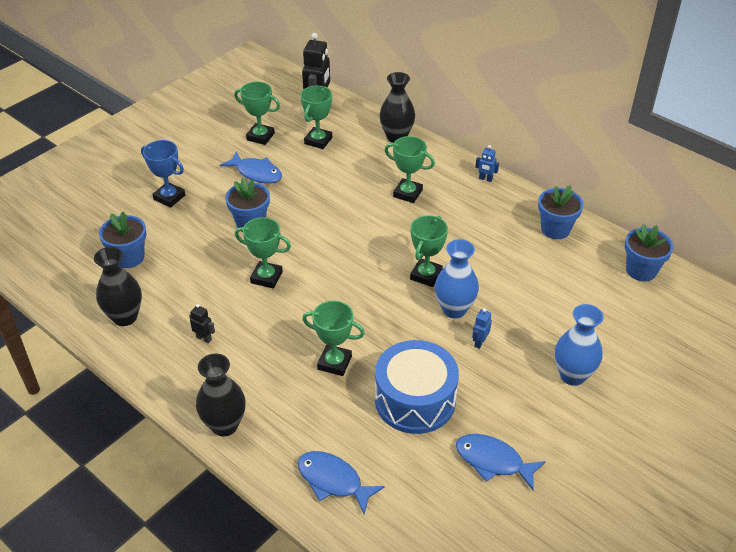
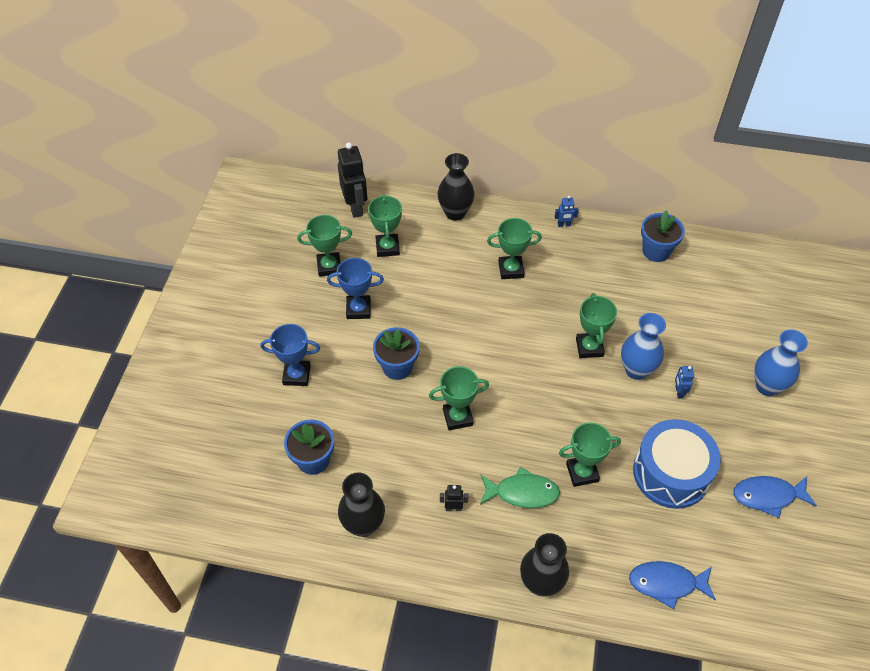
camera: 30 degrees left, 10 degrees up
blue fish [220,151,282,184] -> blue trophy [327,258,384,319]
blue flower pot [625,224,673,281] -> none
none -> green fish [480,467,560,508]

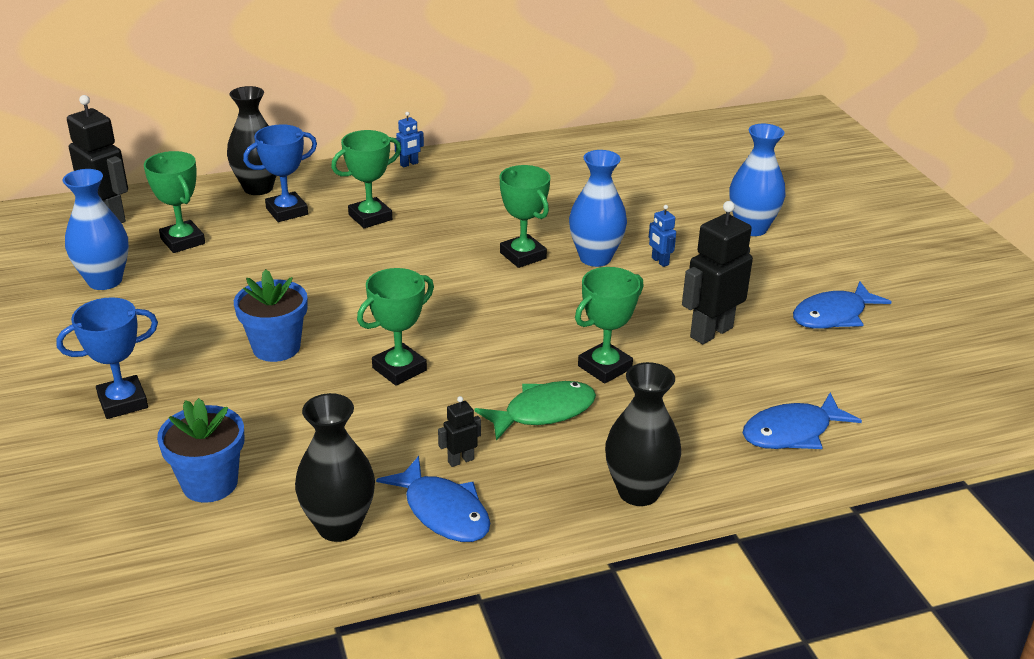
camera: 30 degrees left, 20 degrees down
green trophy [297,215,352,277] -> blue vase [62,169,129,290]
blue trophy [327,258,384,319] -> blue trophy moved to [243,124,317,222]
blue drum [633,419,721,509] -> black robot [682,201,753,344]
blue flower pot [641,210,685,262] -> none
none -> blue fish [376,456,490,542]

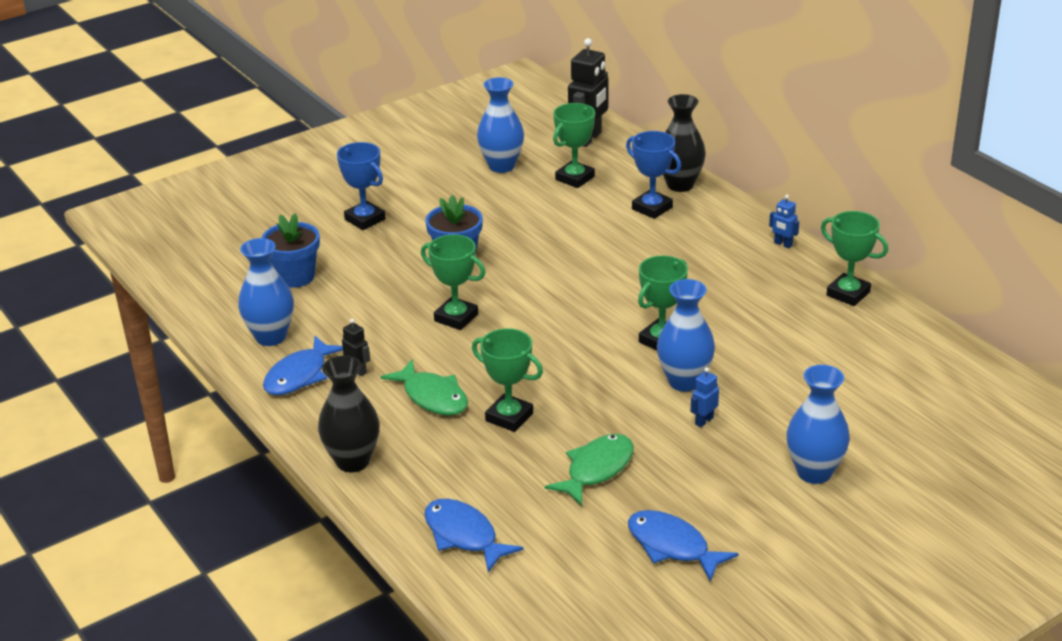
camera: 75 degrees right, 0 degrees up
black vase [295,393,375,542] -> blue vase [238,238,294,346]
green trophy [331,130,401,228] -> green trophy moved to [821,211,888,306]
black robot [682,201,753,344] -> green fish [545,434,634,506]

